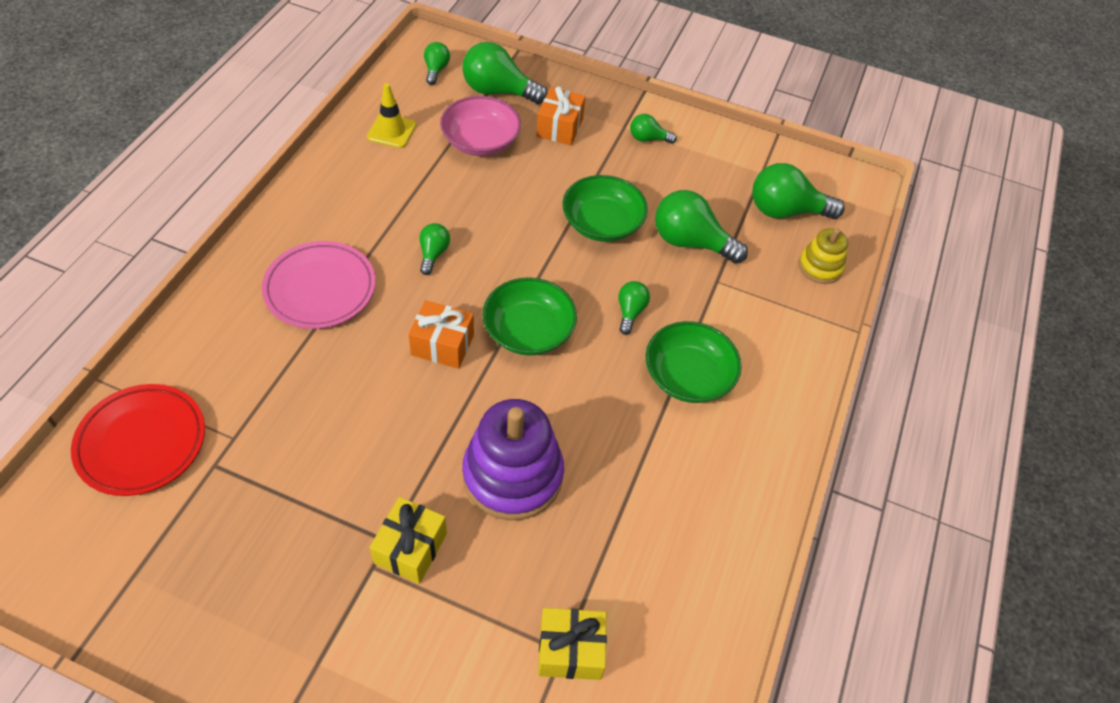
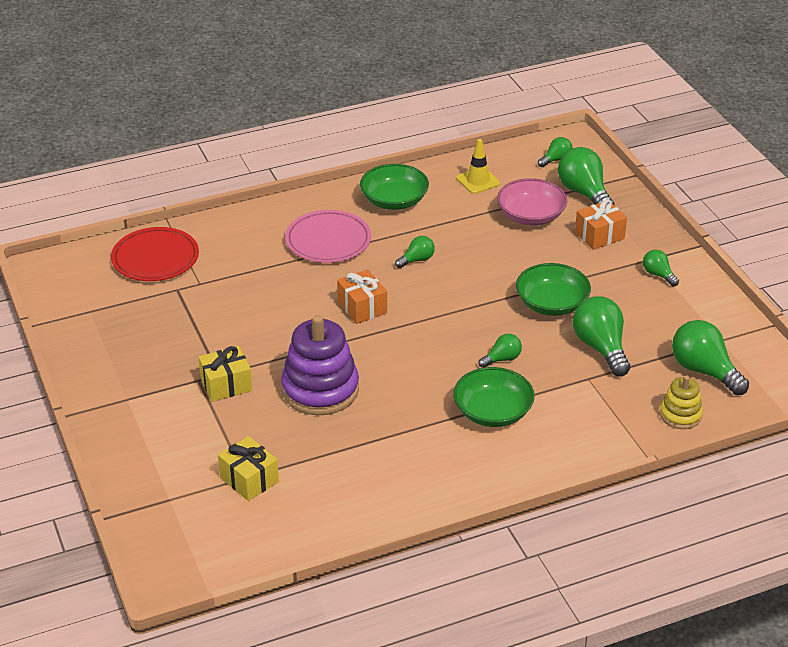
camera: 50 degrees right, 15 degrees down
green bowl [482,277,577,356] -> green bowl moved to [360,164,429,210]

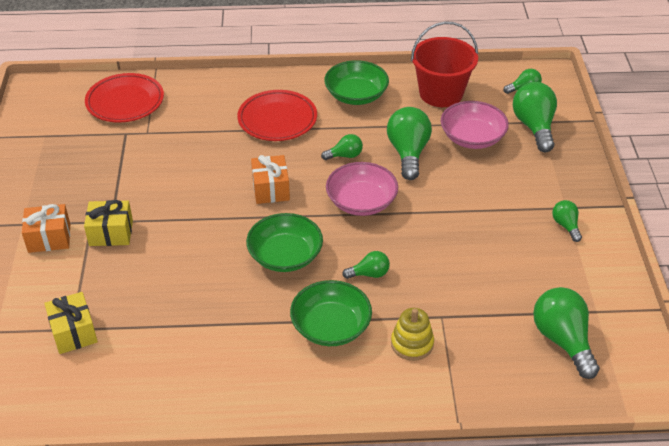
camera: 20 degrees right, 5 degrees up
purple stacking toy [281,315,359,416] -> none
pink plate [285,210,371,263] -> red plate [237,90,317,141]
yellow traffic cone [456,139,500,194] -> red bucket [411,21,478,107]
green bowl [516,263,591,316] -> green bowl moved to [246,213,323,272]
green light bulb [573,296,630,376] -> green light bulb moved to [387,107,432,180]
orange gift [575,199,627,250] -> orange gift moved to [22,204,70,253]
yellow stacking toy [660,375,703,429] -> yellow stacking toy moved to [391,308,434,361]
none -> pink bowl [326,162,398,216]

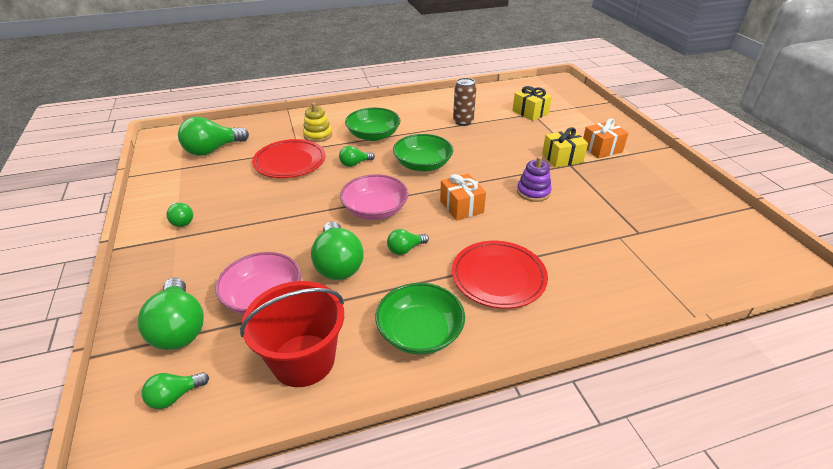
camera: 165 degrees right, 5 degrees down
red plate [85,73,164,123] -> red plate moved to [252,139,326,178]
green light bulb [533,287,600,379] -> green light bulb turned 90 degrees clockwise [178,117,249,156]
none -> brown can [453,78,476,126]
none -> purple stacking toy [517,156,552,202]

